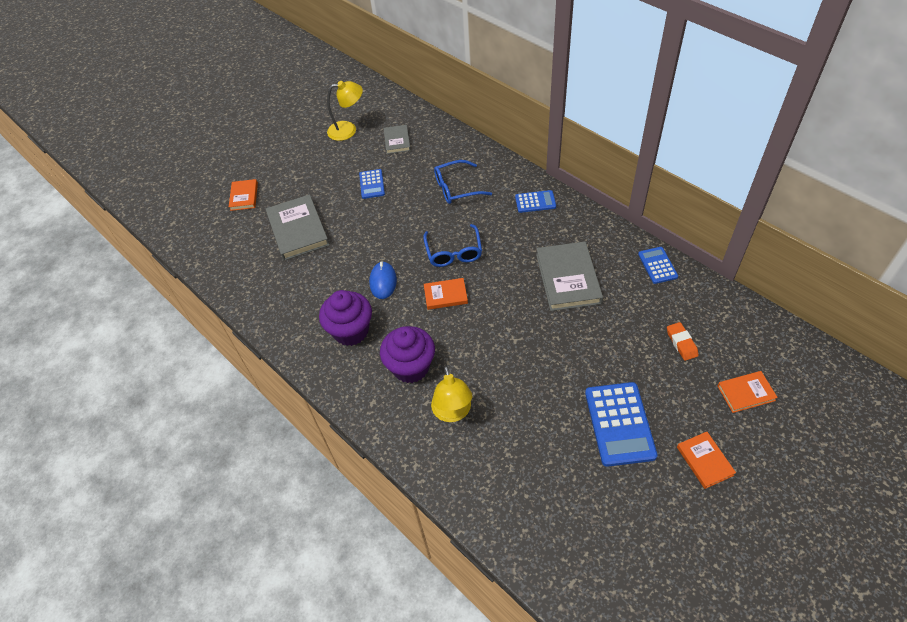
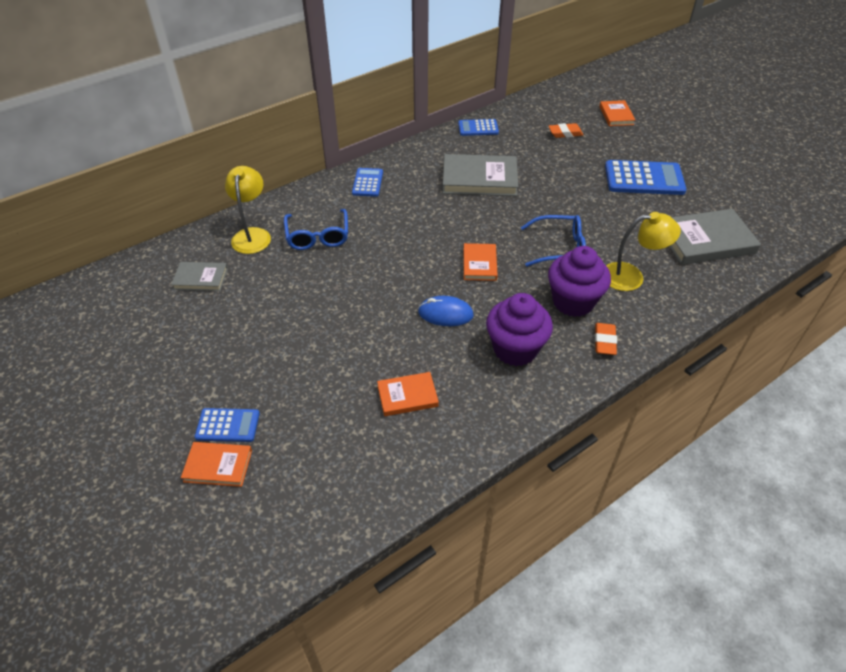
camera: 85 degrees left, 5 degrees down
grey book [266,194,329,261] -> grey book moved to [669,209,761,265]
yellow lamp [327,81,363,141] -> yellow lamp moved to [225,166,271,254]
blue calculator [359,169,385,199] -> blue calculator moved to [195,408,260,442]
blue glasses [423,224,482,267] -> blue glasses moved to [521,215,586,267]
orange book [677,432,736,489] -> orange book moved to [377,372,439,416]
none -> orange eraser [595,323,617,355]

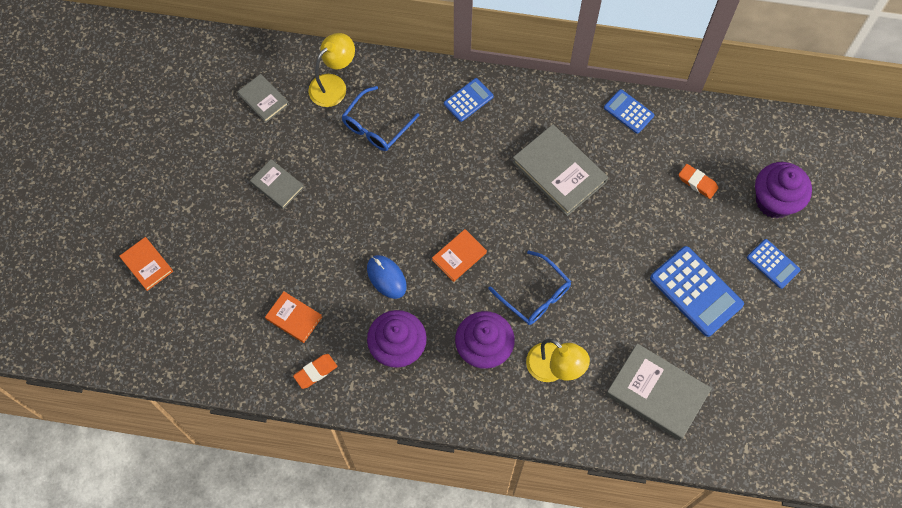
camera: 45 degrees right, 20 degrees up
blue calculator [195,408,260,442] -> blue calculator moved to [747,239,800,289]
orange eraser [595,323,617,355] -> orange eraser moved to [293,354,337,389]
orange book [600,100,635,126] -> purple cupcake [755,162,812,219]
none -> grey book [250,159,304,209]

